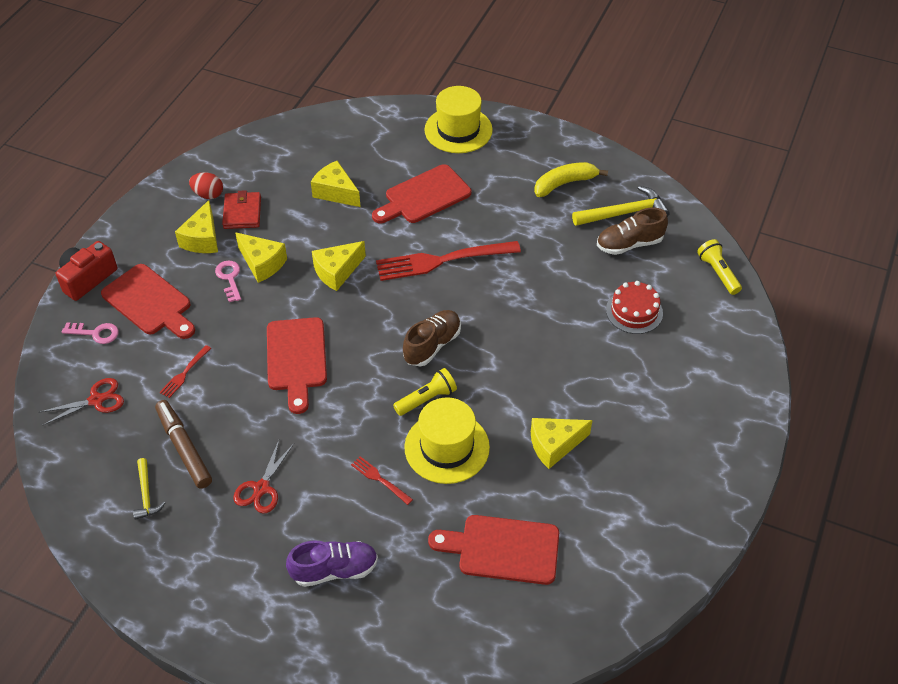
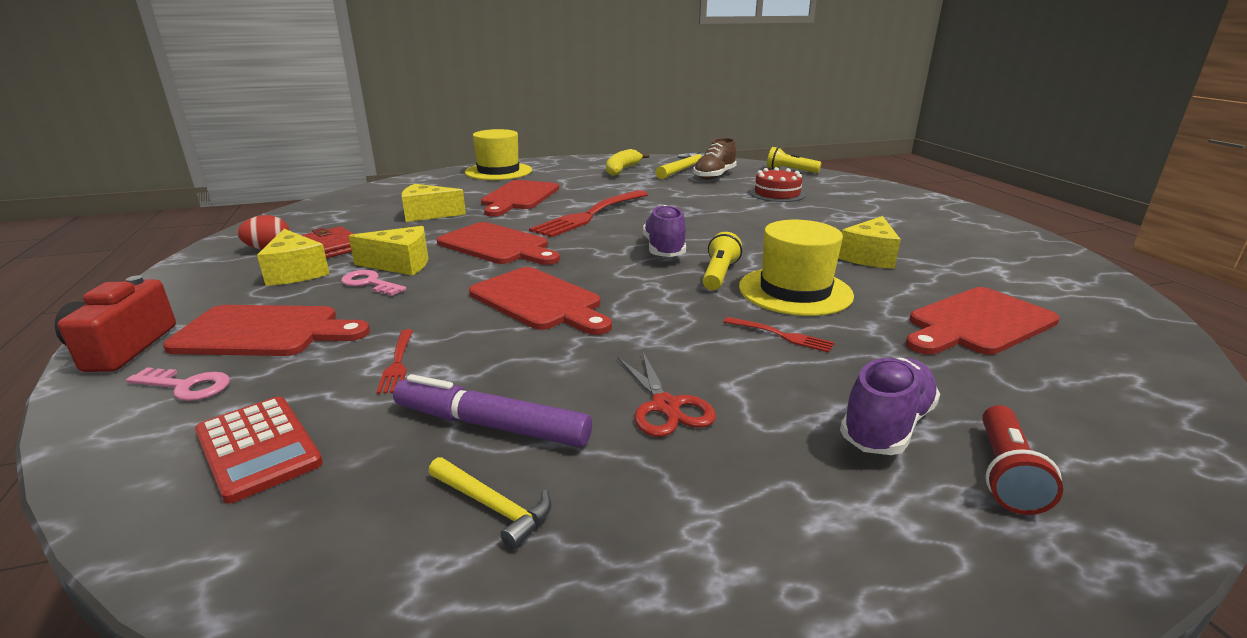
camera: 40 degrees left, 25 degrees down
red scissors [40,378,124,425] -> red calculator [195,397,323,503]
pink key [62,322,119,344] -> pink key turned 45 degrees clockwise [126,367,230,401]
brown marker [155,400,212,489] -> purple marker [393,374,592,447]
yellow cheese [312,241,366,291] -> red cutting board [437,222,560,265]
red fork [351,456,413,505] -> red fork turned 150 degrees counterclockwise [723,317,834,353]
brown shoe [403,310,461,366] -> purple shoe [643,205,686,257]
none -> red flashlight [982,405,1063,515]

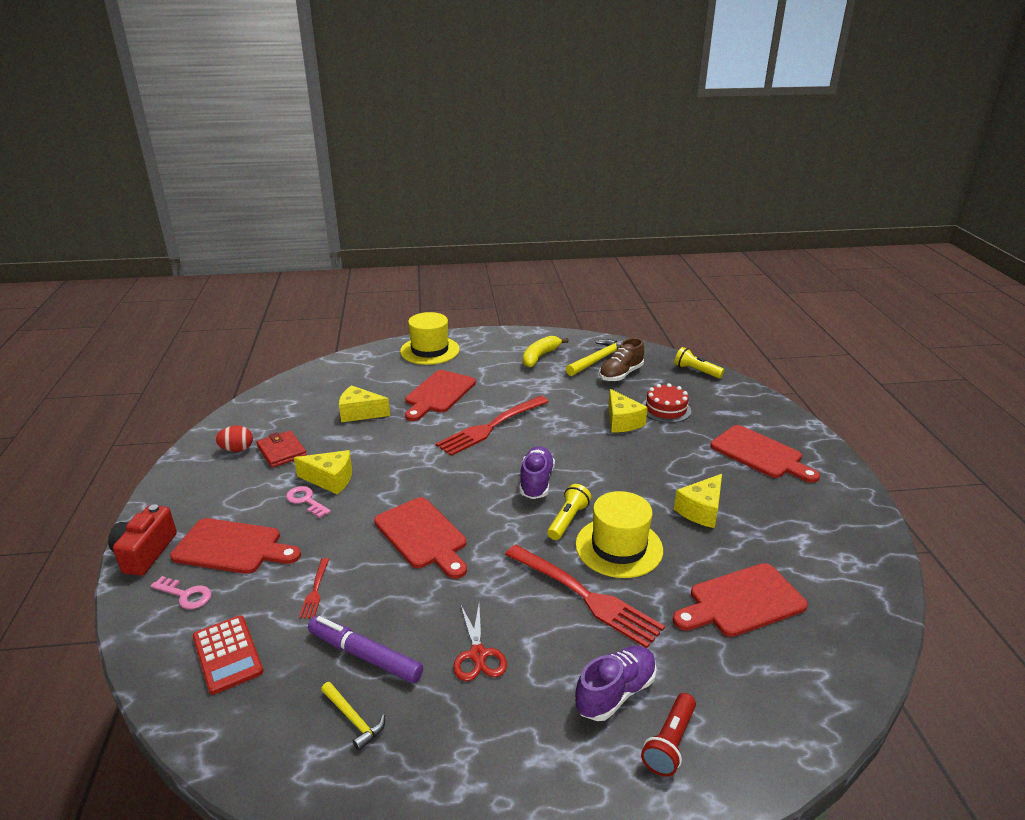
camera: 10 degrees right, 5 degrees up
yellow cheese [257,229,330,286] -> yellow cheese moved to [608,389,648,433]
red cutting board [437,222,560,265] -> red cutting board moved to [710,425,820,483]
red fork [723,317,834,353] -> red fork [505,544,665,648], size x2.24

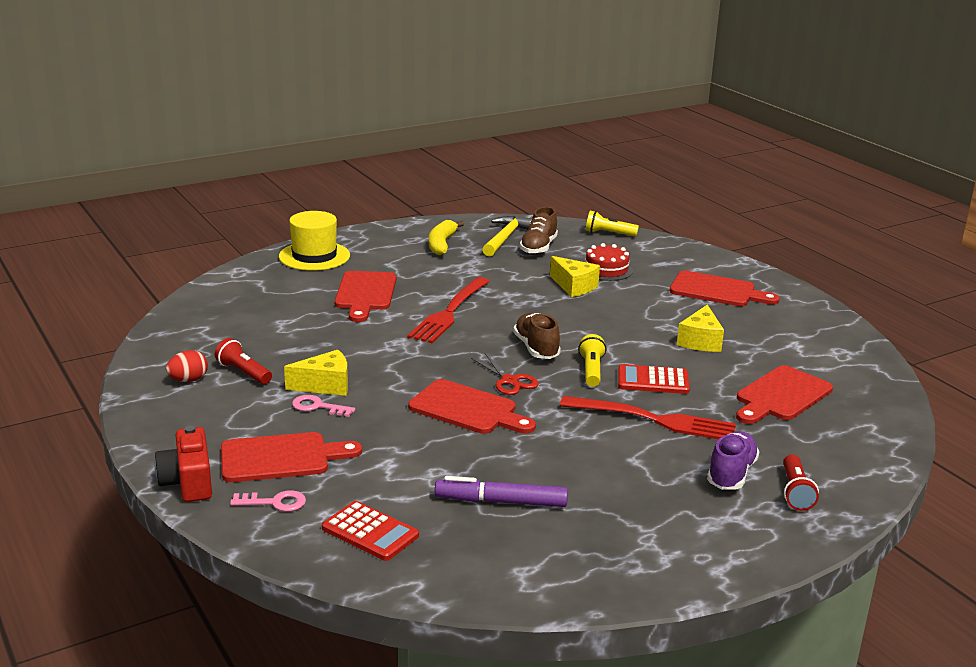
camera: 25 degrees left, 5 degrees down
red wallet [257,431,307,468] -> red flashlight [215,338,272,384]
red fork [299,558,329,618] -> none
yellow hammer [321,682,385,751] -> none
yellow cheese [339,385,390,422] -> none
red scissors [453,605,507,681] -> red scissors moved to [471,353,539,395]
purple shoe [519,446,555,499] -> brown shoe [513,313,561,359]
yellow hat [576,491,663,578] -> red calculator [618,364,690,394]

